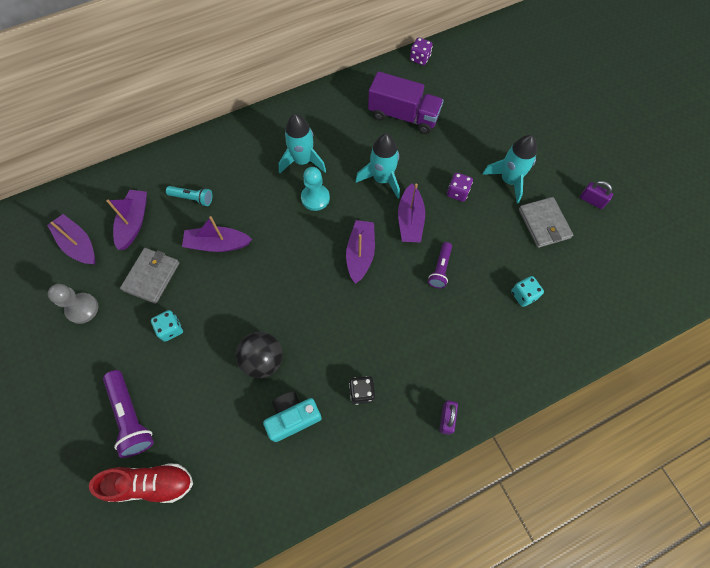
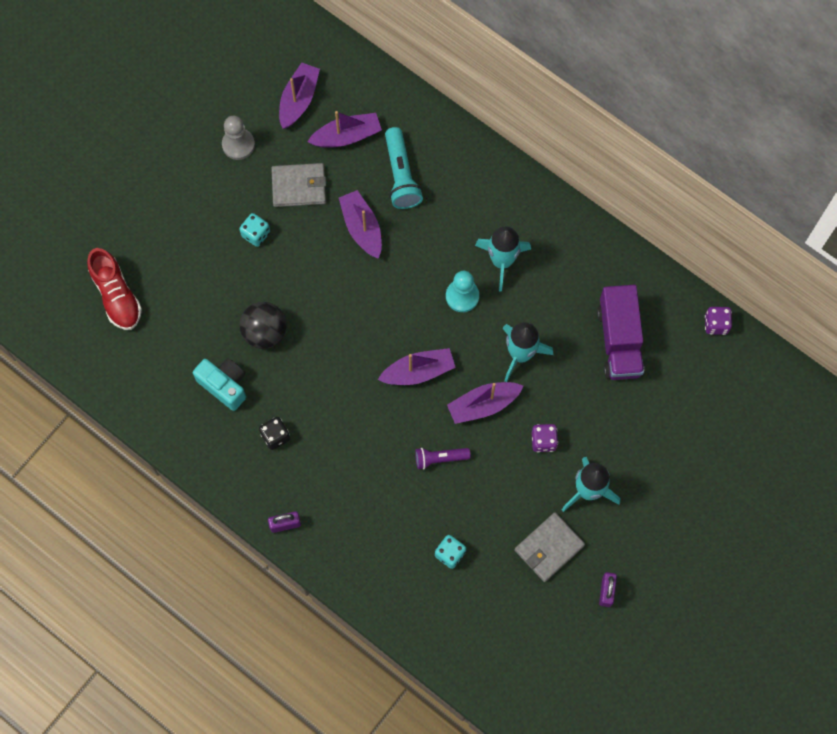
camera: 65 degrees right, 5 degrees up
purple flashlight [103,370,154,458] -> none
turquoise flashlight [166,186,212,206] -> turquoise flashlight [385,127,423,209], size x1.60

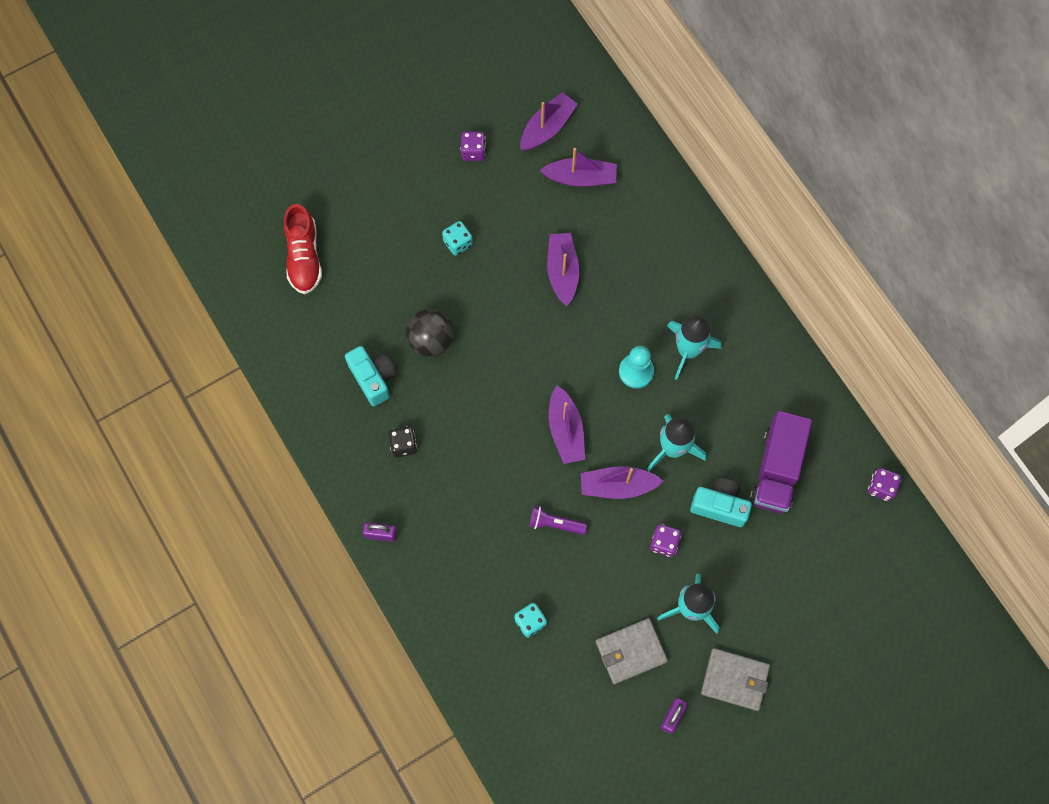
camera: 20 degrees right, 0 degrees up
grey pawn [222,116,255,160] -> purple dice [460,131,486,161]
grey wallet [271,163,326,207] -> grey wallet moved to [701,648,770,711]
purple boat [378,348,456,385] -> purple boat turned 75 degrees clockwise [549,386,585,464]
turquoise flashlight [385,127,423,209] -> none
none -> turquoise camera [690,478,752,527]

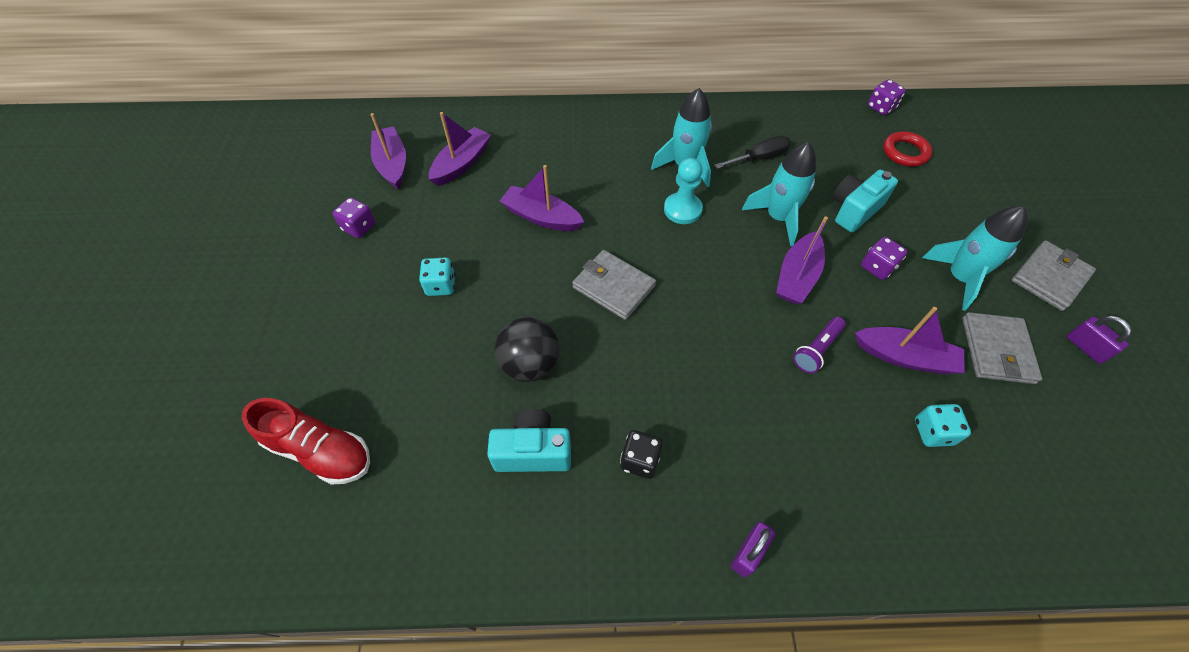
camera: 60 degrees left, 15 degrees down
purple boat [549,386,585,464] -> purple boat moved to [855,307,965,374]
purple truck [749,411,812,514] -> none
none -> grey wallet [572,250,656,320]
none -> black screwdriver [714,136,791,169]
none -> red ring [883,131,932,167]

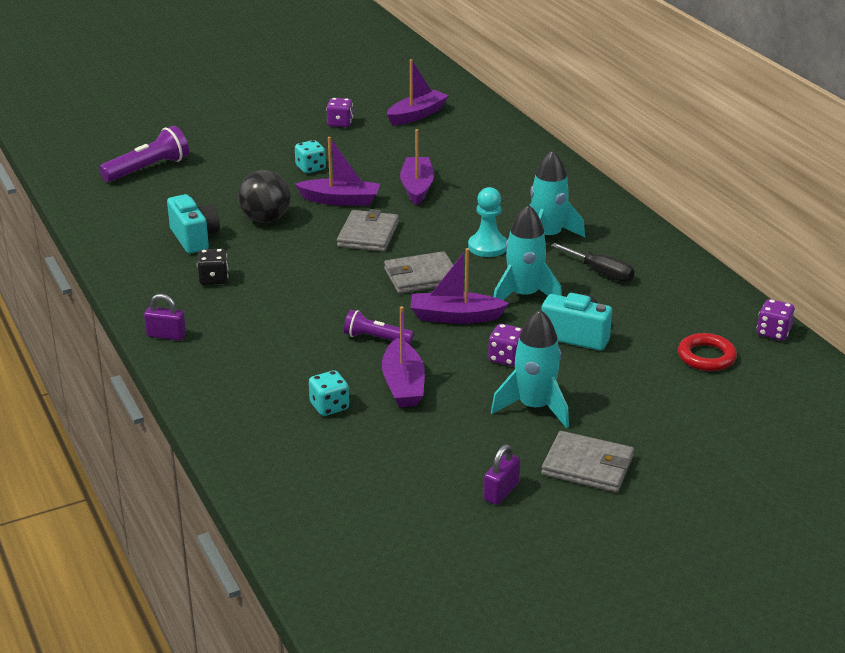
camera: 65 degrees right, 25 degrees down
red shoe [242,398,370,485] -> purple flashlight [99,126,189,182]
purple boat [429,112,491,186] -> purple boat moved to [295,137,380,206]
grey wallet [962,312,1042,384] -> grey wallet moved to [384,251,453,294]

